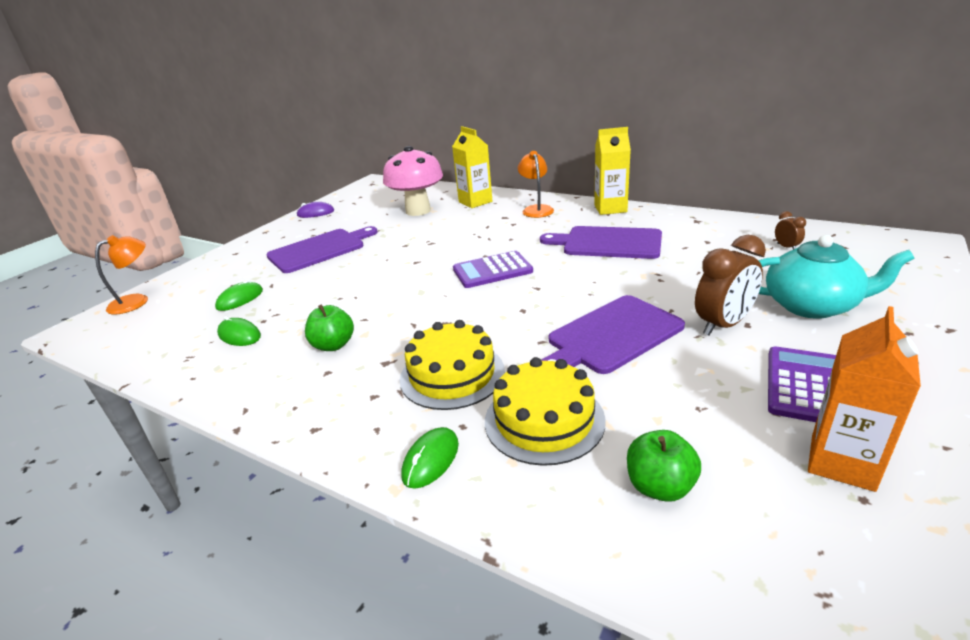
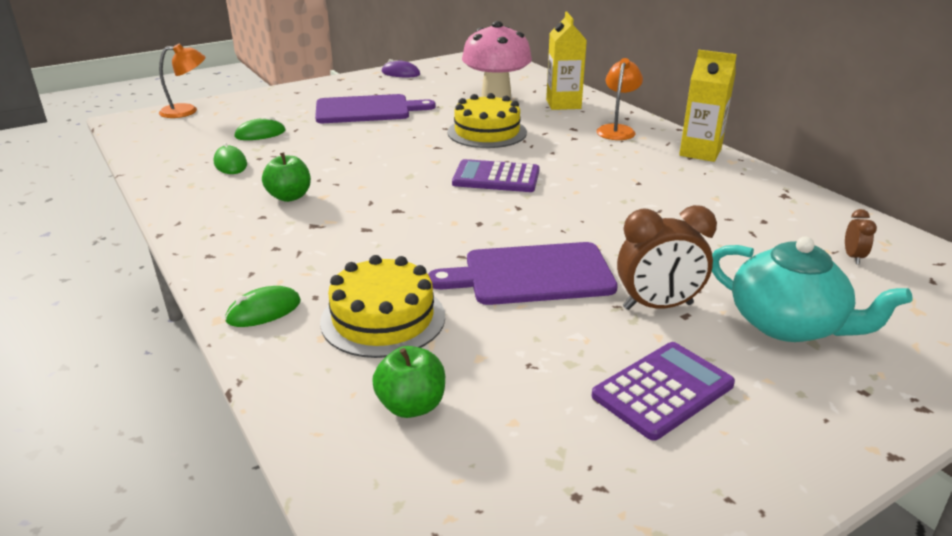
camera: 25 degrees right, 0 degrees up
yellow cake [400,320,505,410] -> yellow cake moved to [447,93,527,148]
purple cutting board [540,226,662,259] -> none
orange carton [808,306,921,492] -> none

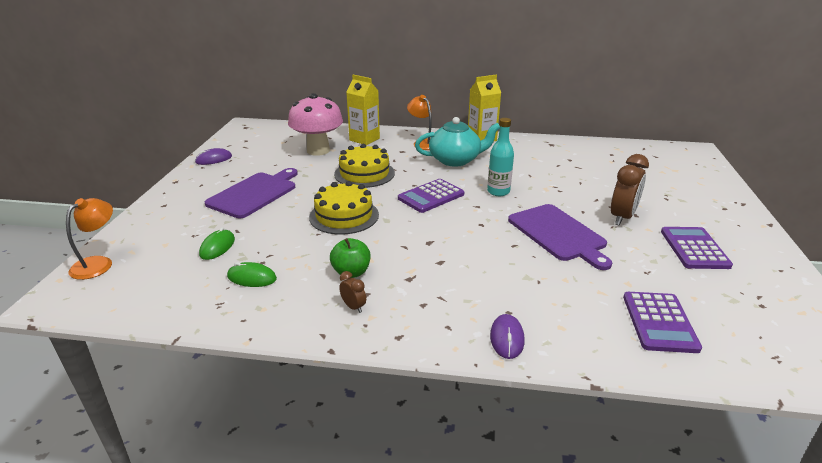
camera: 50 degrees left, 0 degrees up
green mouse [225,286,301,327] -> purple mouse [490,314,524,359]
yellow cake [320,255,445,358] -> yellow cake moved to [309,181,379,235]
green apple [372,346,445,418] -> purple calculator [623,292,702,353]
purple cutting board [428,242,618,305] -> purple cutting board turned 60 degrees counterclockwise [508,204,612,270]
turquoise teapot [712,237,912,342] -> turquoise teapot moved to [415,117,500,167]
brown clock [845,209,877,264] -> brown clock moved to [339,271,366,313]
none -> turquoise bottle [487,118,514,196]

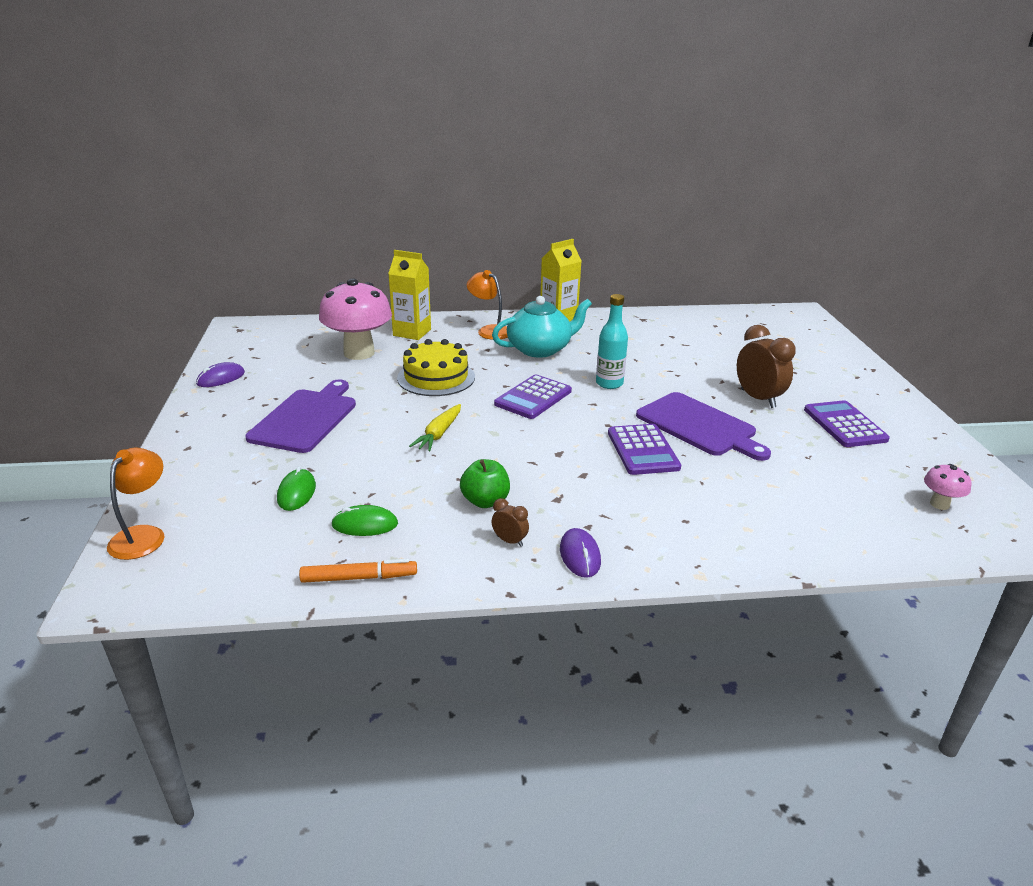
camera: 15 degrees left, 0 degrees up
yellow cake [309,181,379,235] -> yellow carrot [409,404,461,451]
purple mouse [490,314,524,359] -> purple mouse moved to [560,528,601,578]
brown clock [611,154,649,226] -> brown clock turned 45 degrees counterclockwise [737,325,796,408]
purple calculator [623,292,702,353] -> purple calculator moved to [608,424,681,475]
none -> orange marker [299,559,417,583]
none -> pink mushroom [924,464,971,510]

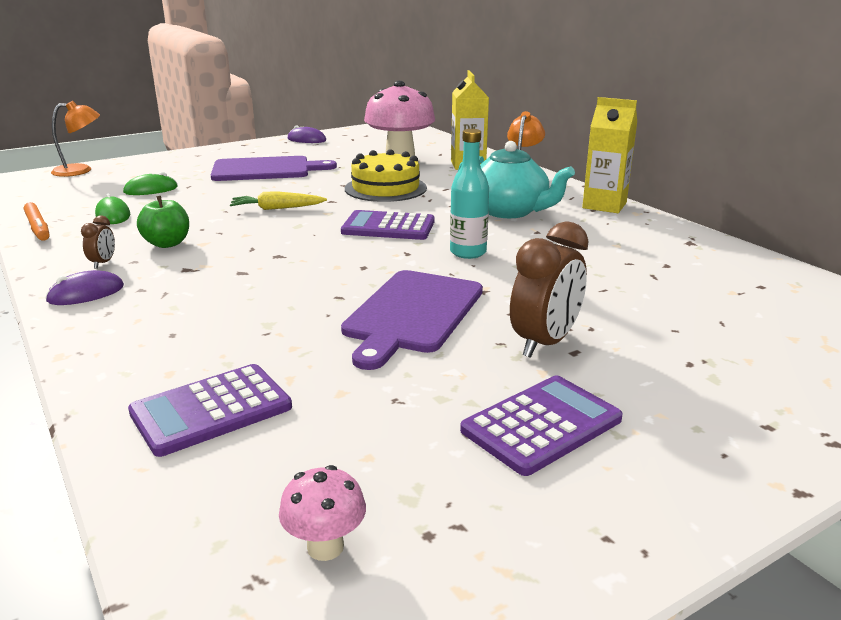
camera: 65 degrees right, 5 degrees down
purple calculator [608,424,681,475] -> purple calculator moved to [128,364,292,457]

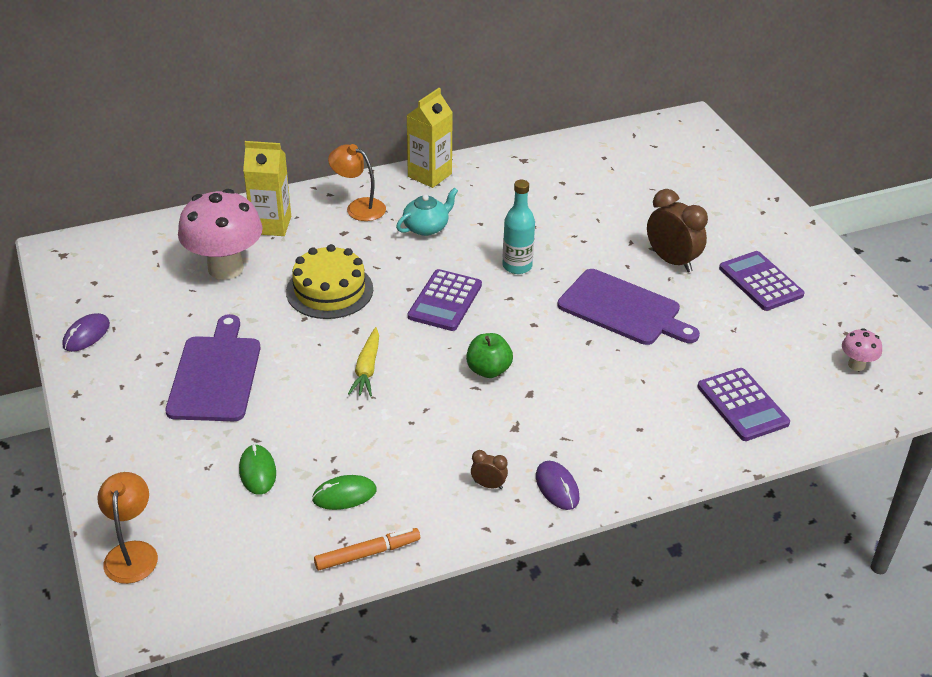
camera: 80 degrees left, 15 degrees up
green apple [137,196,189,248] -> green apple moved to [466,333,513,378]
turquoise teapot [458,141,575,218] -> turquoise teapot [396,188,458,236], size x0.63

